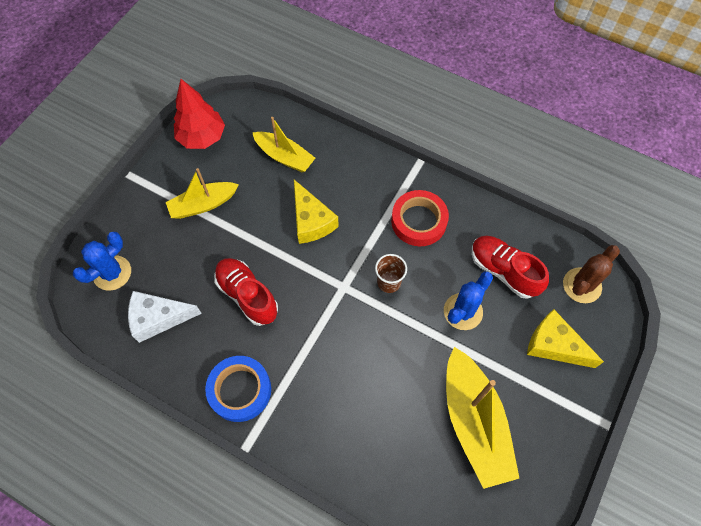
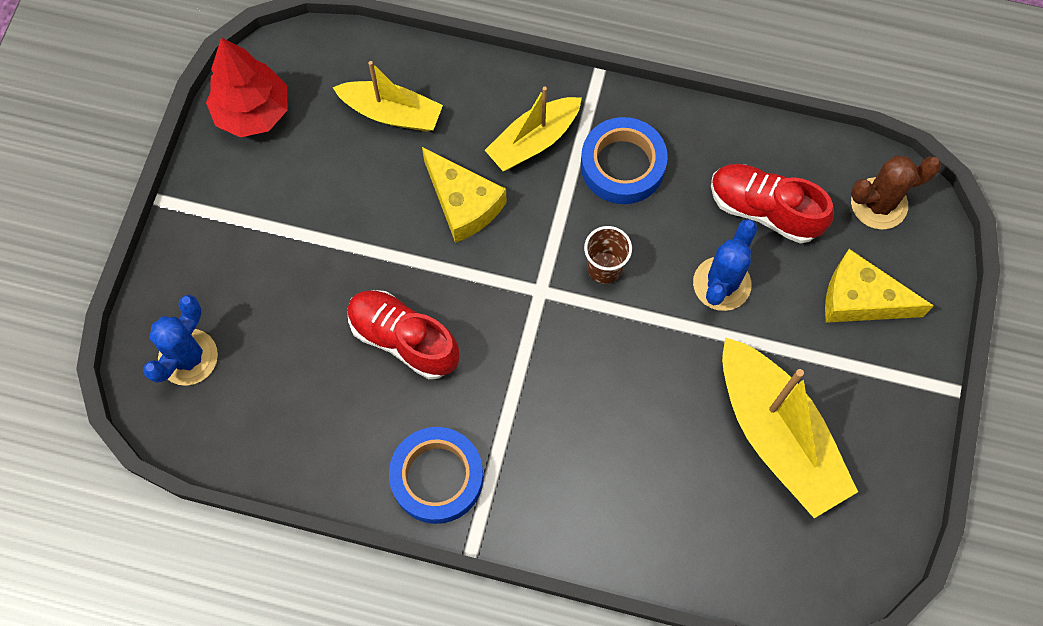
camera: 15 degrees left, 5 degrees up
white cheese [128,291,202,343] -> none
yellow boat [165,168,239,219] -> yellow boat moved to [485,87,582,171]
red tape [391,190,449,246] -> blue tape [581,117,668,204]
brown cactus [563,245,620,303] -> brown cactus turned 45 degrees clockwise [851,155,941,230]

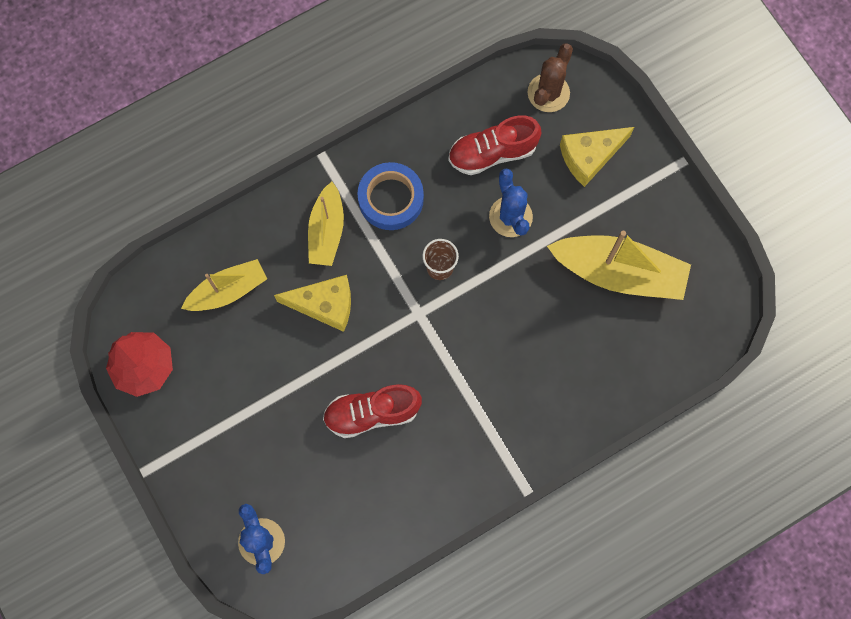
camera: 45 degrees left, 5 degrees up
blue tape [389,427,483,524] -> none

